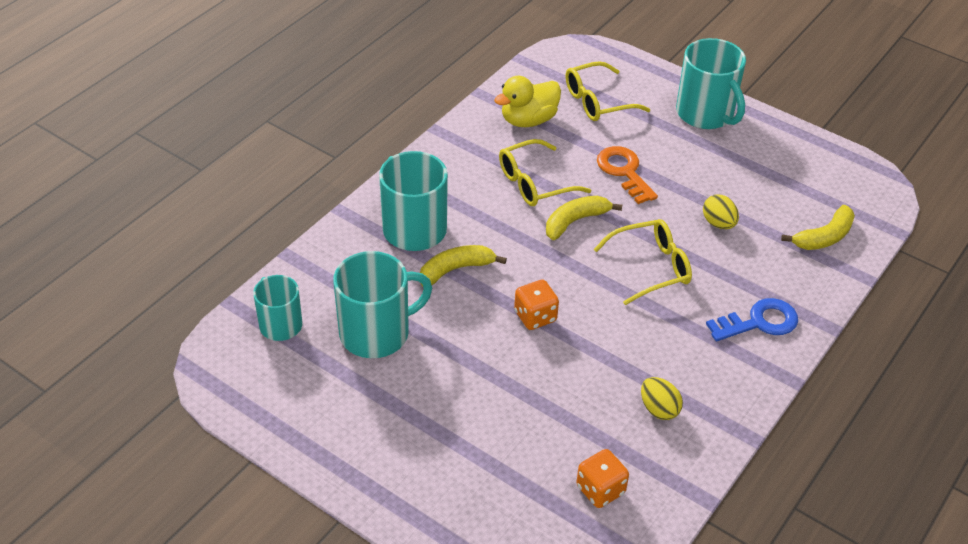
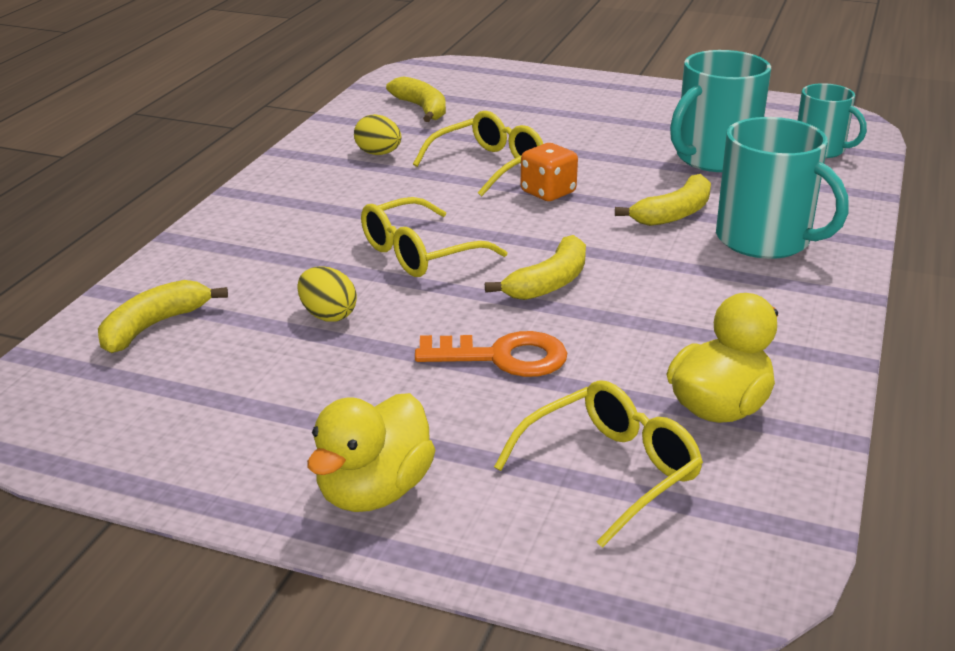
camera: 165 degrees right, 15 degrees down
yellow glasses [499,139,591,206] -> yellow glasses moved to [413,111,543,197]
orange dice [576,449,629,508] -> yellow banana [386,76,446,122]
orange key [597,146,658,204] -> orange key turned 45 degrees counterclockwise [415,331,567,377]
turquoise mug [676,38,746,129] -> yellow duck [307,393,435,512]
blue key [706,298,798,341] -> none

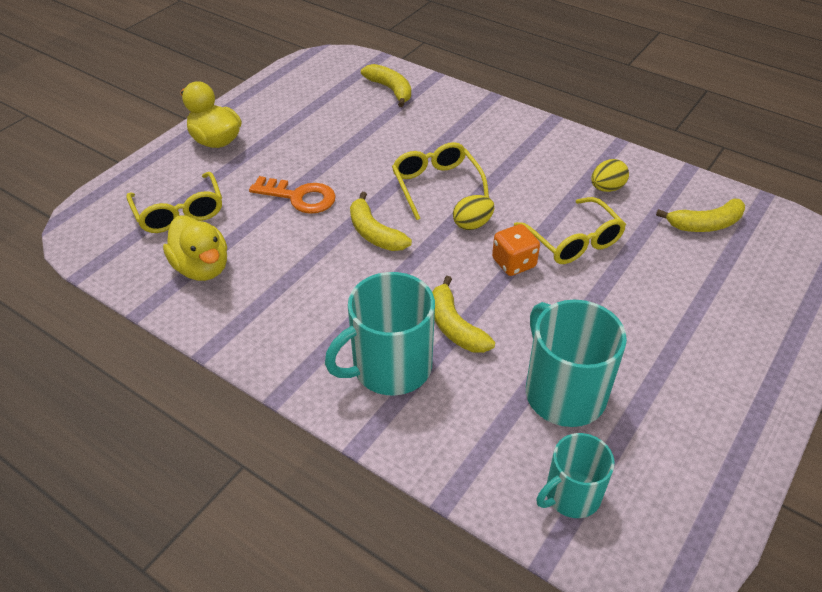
camera: 105 degrees right, 15 degrees up
yellow egg [297,266,357,322] -> yellow egg moved to [453,195,494,230]
orange key [415,331,567,377] -> orange key turned 90 degrees counterclockwise [249,176,336,214]

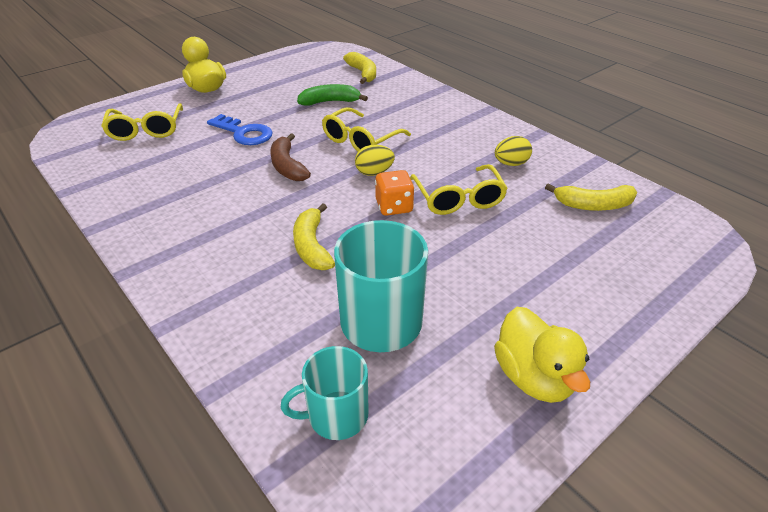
camera: 15 degrees right, 5 degrees down
yellow duck [163,216,227,281] -> yellow duck moved to [494,307,590,403]
orange key [249,176,336,214] -> blue key [207,114,273,145]
turquoise mug [325,272,435,395] -> none
yellow banana [350,192,412,251] -> brown banana [270,133,311,181]
yellow glasses [392,142,489,220] -> yellow glasses turned 135 degrees counterclockwise [322,107,411,152]
none -> green banana [297,84,368,106]

